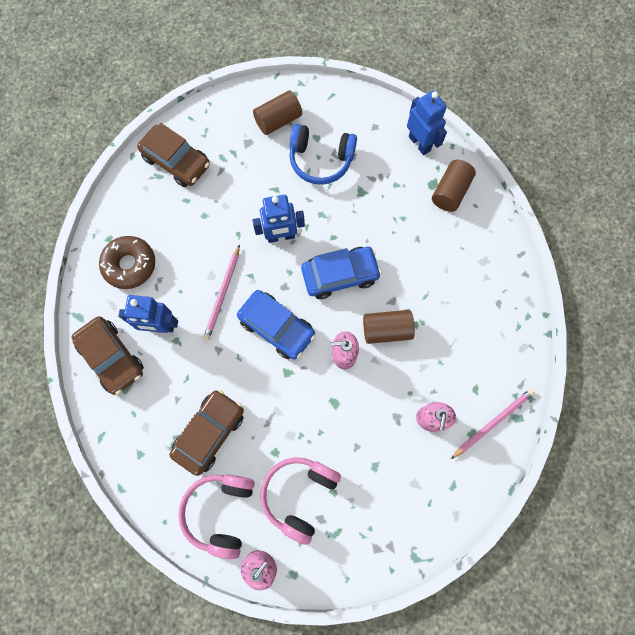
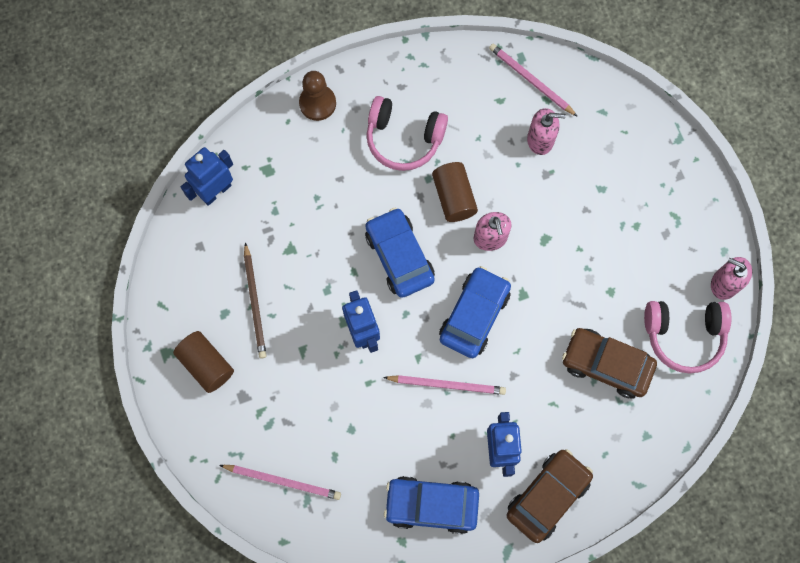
camera: 100 degrees left, 0 degrees up
brown donut [99,236,155,289] -> blue car [384,476,479,534]
brown car [137,123,210,187] -> pink pencil [219,465,341,500]
pink headphones [260,457,341,545] -> pink headphones moved to [366,96,448,171]
blue headphones [289,124,357,185] -> brown pencil [244,242,266,359]
brown cylinder [432,160,476,212] -> none
none -> brown pawn [299,71,336,121]

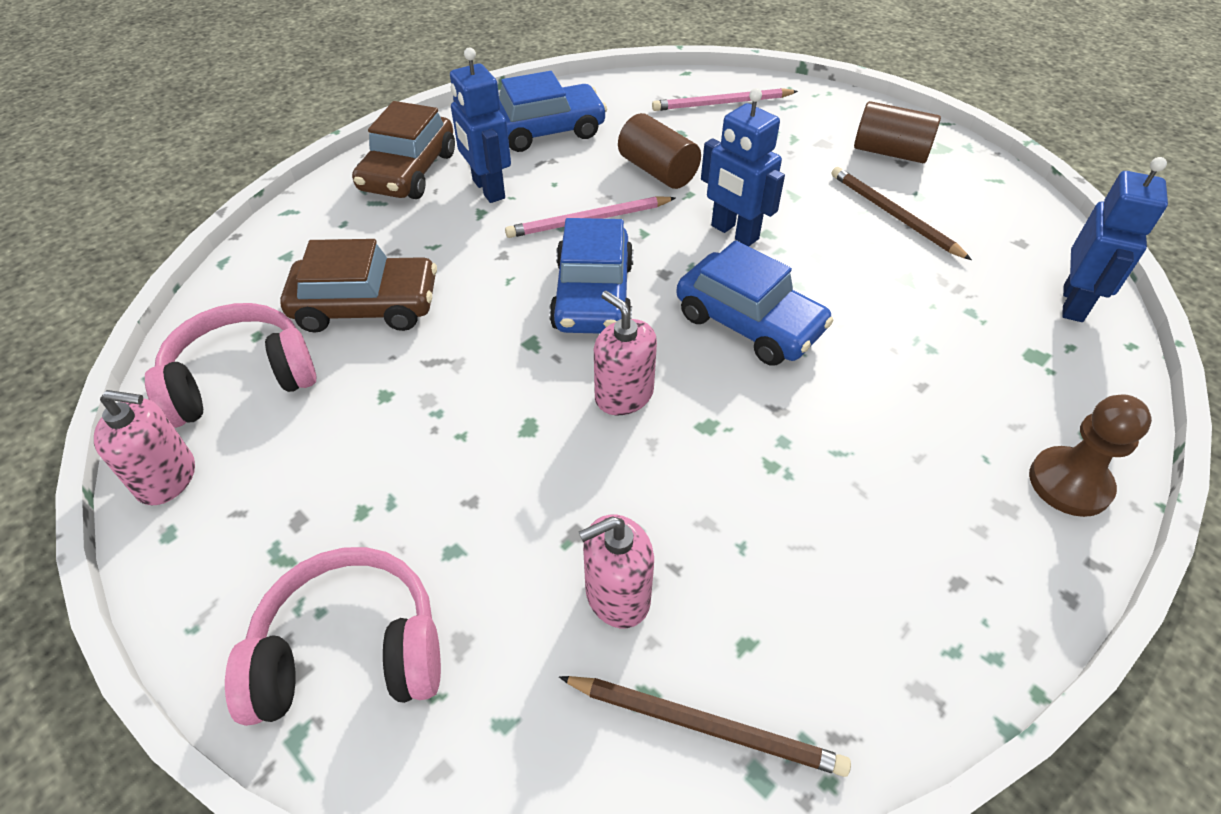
camera: 155 degrees right, 25 degrees down
pink headphones [366,96,448,171] -> pink headphones moved to [225,547,441,726]
brown cylinder [432,162,478,222] -> brown cylinder moved to [618,113,701,189]
pink pencil [489,44,578,117] -> brown pencil [559,676,851,777]

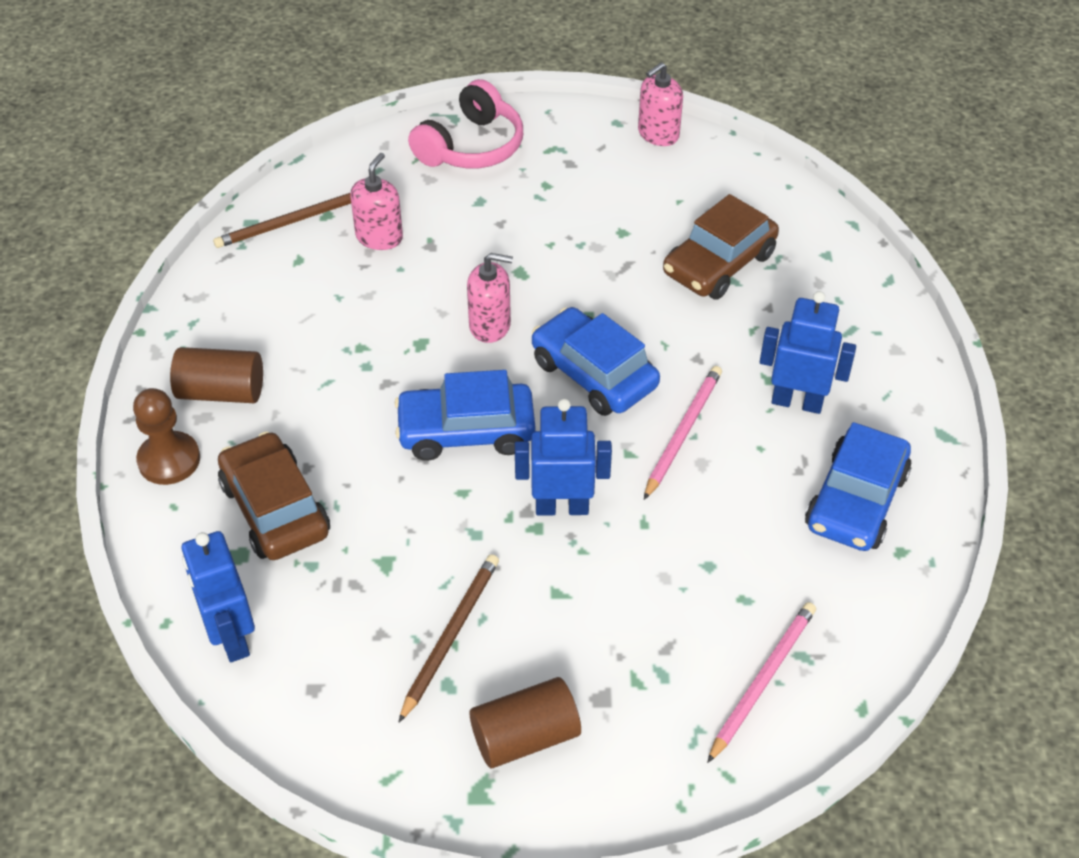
camera: 135 degrees right, 0 degrees up
pink headphones [145,303,317,428] -> none
brown car [352,101,455,199] -> brown car moved to [218,432,330,560]
brown cylinder [618,113,701,189] -> brown cylinder moved to [170,347,263,403]
brown pencil [832,167,972,260] -> brown pencil turned 75 degrees counterclockwise [398,554,499,723]

